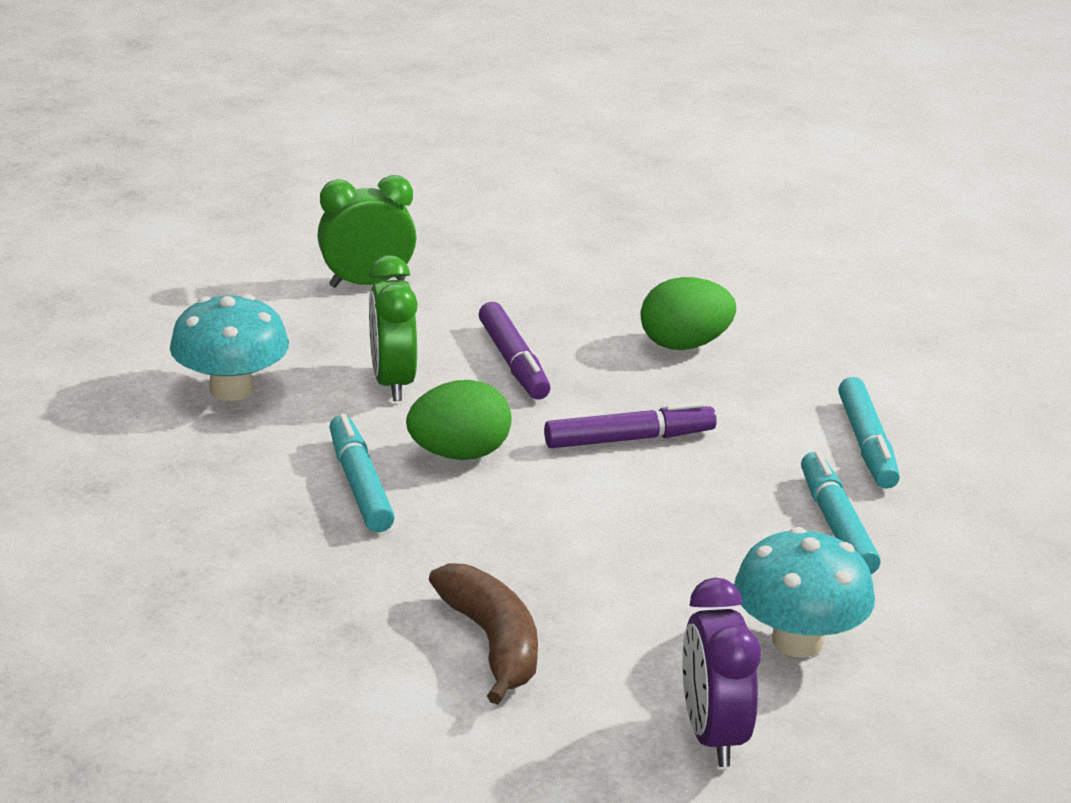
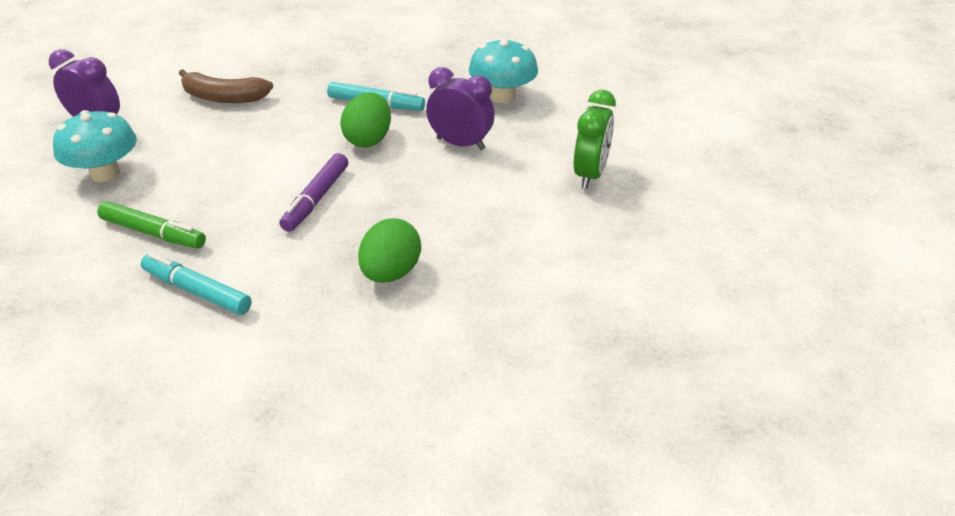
camera: 125 degrees right, 10 degrees up
green clock [369,255,418,401] -> purple clock [426,67,495,150]
purple marker [479,302,550,399] -> none
turquoise marker [801,451,881,574] -> green marker [97,201,206,249]

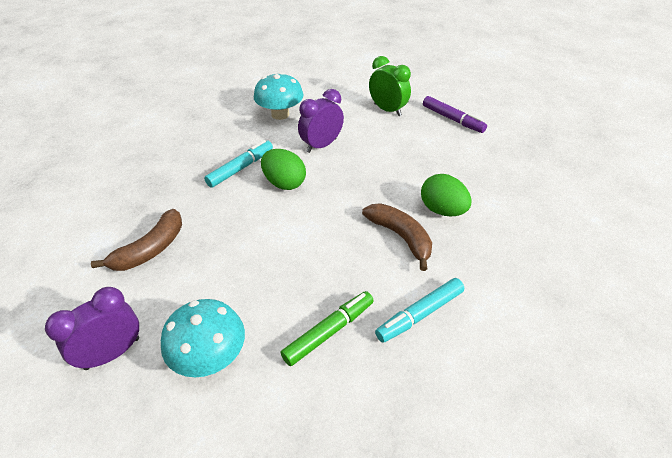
camera: 65 degrees left, 5 degrees up
purple marker [279,153,348,232] -> purple marker moved to [423,96,487,133]
none -> brown banana [362,203,432,271]

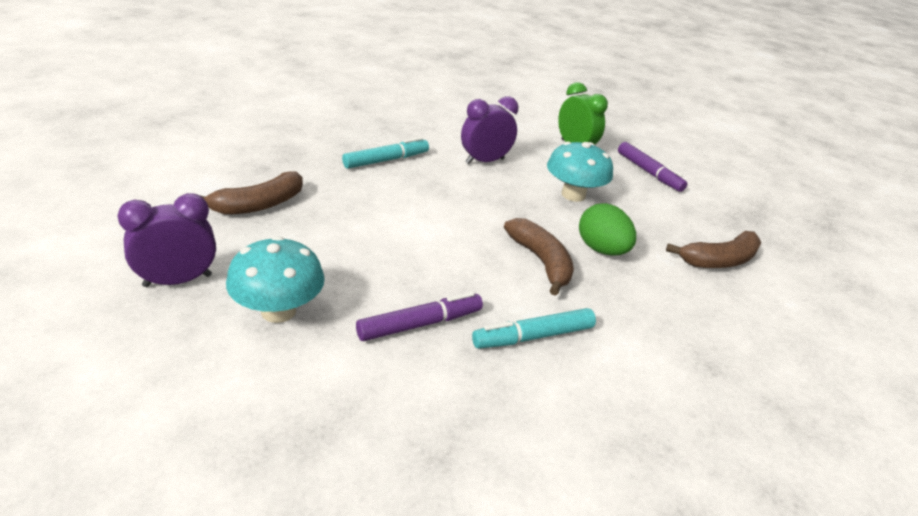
camera: 10 degrees right, 10 degrees down
turquoise mushroom [254,72,303,120] -> turquoise mushroom moved to [547,142,613,202]
green egg [261,149,306,190] -> none
green marker [281,291,374,366] -> purple marker [356,292,483,341]
none -> brown banana [666,231,761,268]

